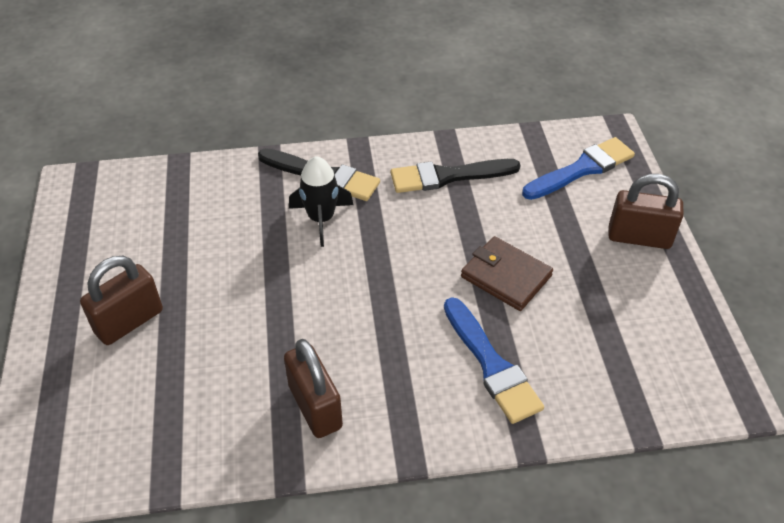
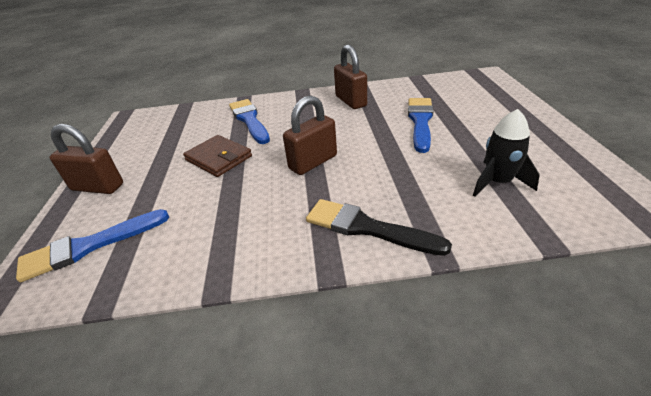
camera: 175 degrees left, 10 degrees down
brown padlock [80,256,163,345] -> brown padlock moved to [283,96,337,175]
black rocket [289,156,354,247] -> black rocket moved to [473,109,540,197]
black brush [391,159,521,193] -> none
none -> blue brush [408,98,434,153]

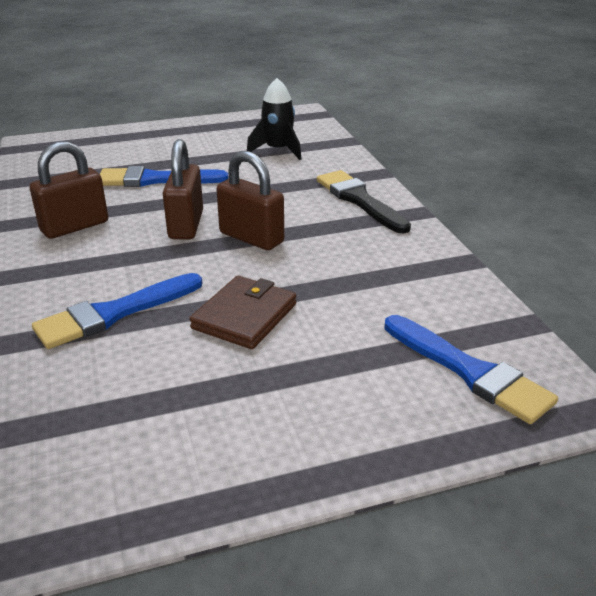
camera: 105 degrees left, 5 degrees down
brown padlock [50,124,123,194] -> brown padlock moved to [163,139,203,240]
black brush [306,199,452,256] -> black brush turned 135 degrees clockwise [317,170,411,233]

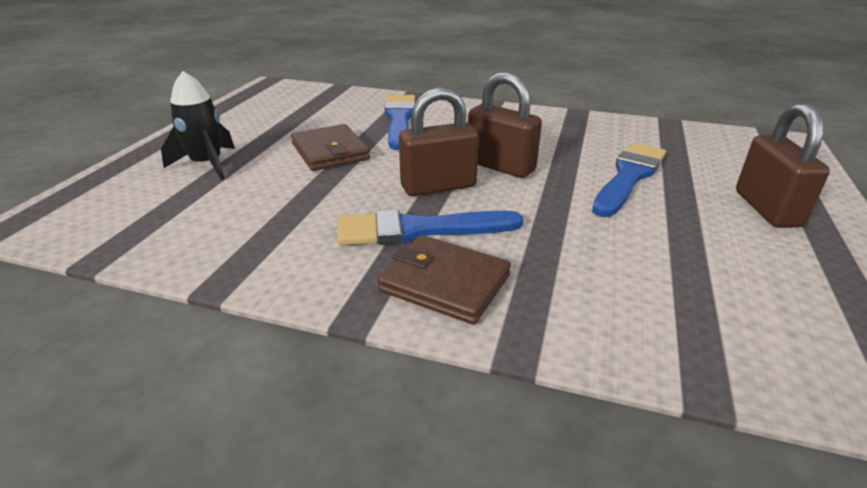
camera: 125 degrees right, 0 degrees up
brown padlock [30,141,108,239] -> brown padlock moved to [736,103,830,228]
black rocket [247,78,302,160] -> black rocket moved to [161,71,235,180]
black brush [317,170,411,233] -> brown wallet [377,235,511,325]
blue brush [384,315,558,424] -> blue brush moved to [337,209,523,245]

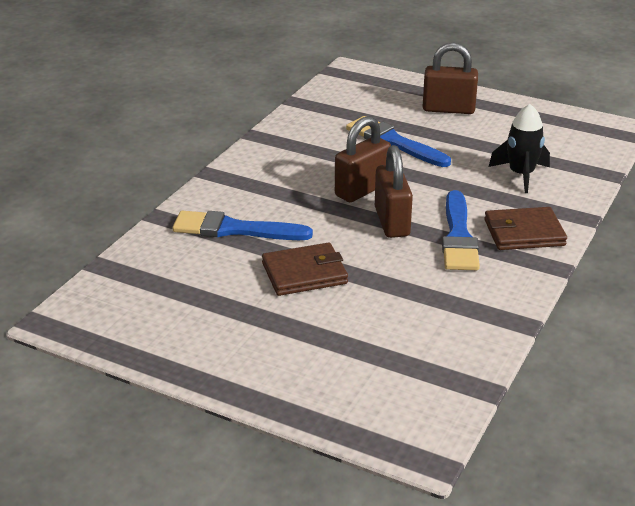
camera: 80 degrees left, 0 degrees up
black rocket [161,71,235,180] -> black rocket moved to [489,104,550,193]
brown wallet [377,235,511,325] -> brown wallet turned 45 degrees clockwise [484,207,567,250]

